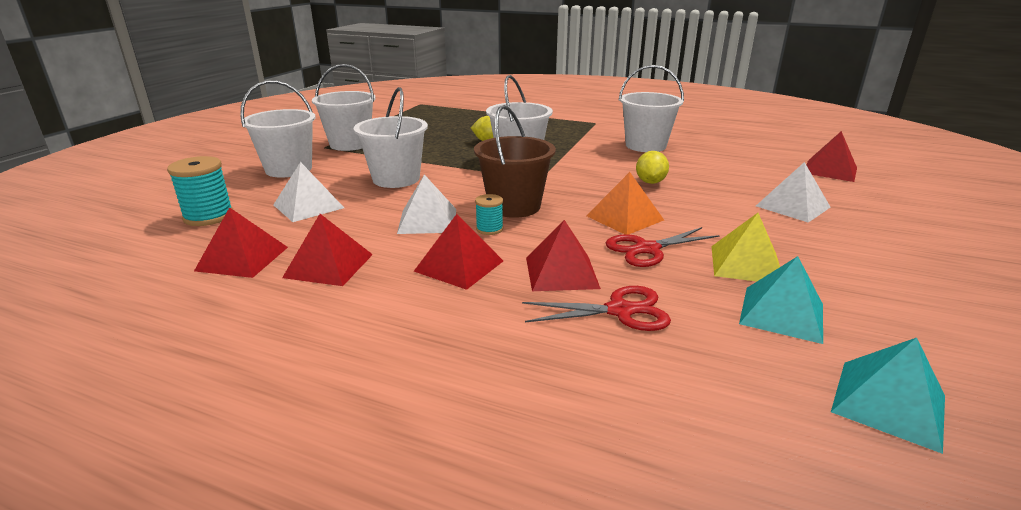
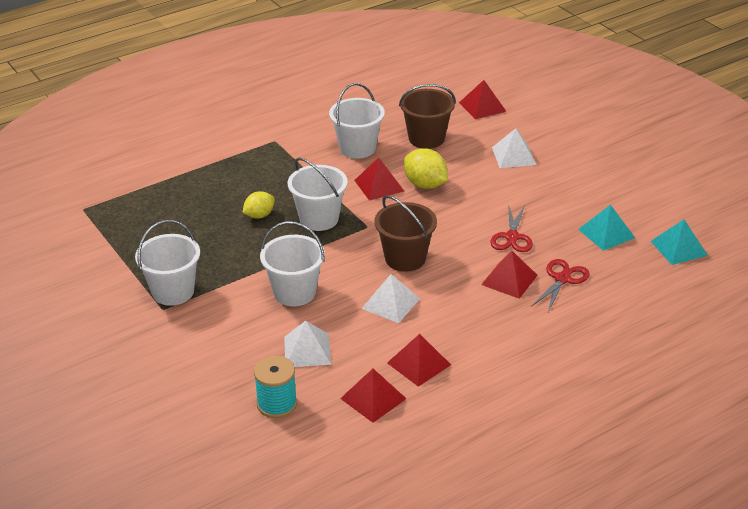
camera: 55 degrees left, 10 degrees up
white bucket [240,80,316,178] -> none
red pyramid [414,214,503,290] -> red pyramid moved to [354,158,404,201]
turquoise spool [475,194,503,235] -> none
orange pyramid [586,172,664,235] -> none
yellow lemon [636,151,669,184] -> yellow lemon [404,148,448,189], size x1.53
yellow pyramid [711,213,780,281] -> none
none -> brown bucket [399,84,456,149]

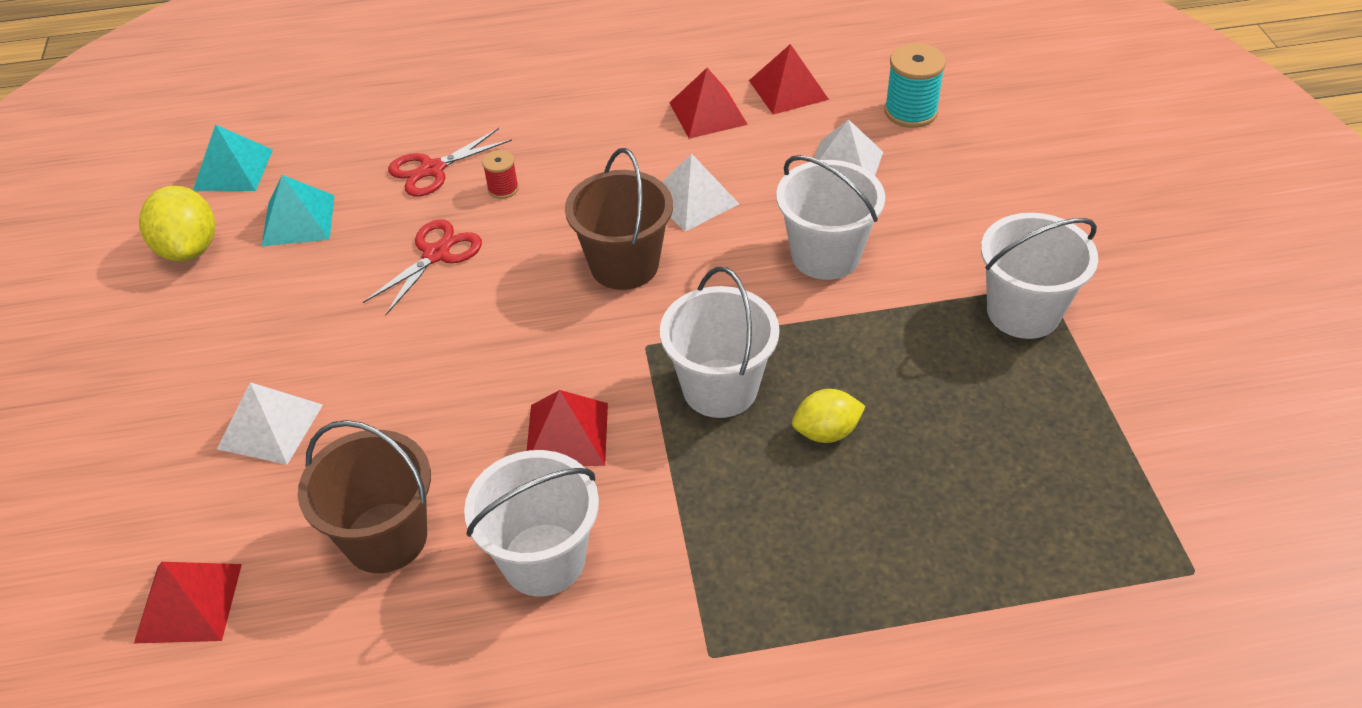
camera: 155 degrees left, 10 degrees up
yellow lemon [404,148,448,189] -> yellow lemon moved to [139,186,215,262]
red pyramid [481,251,538,299] -> red spool [482,150,519,199]

